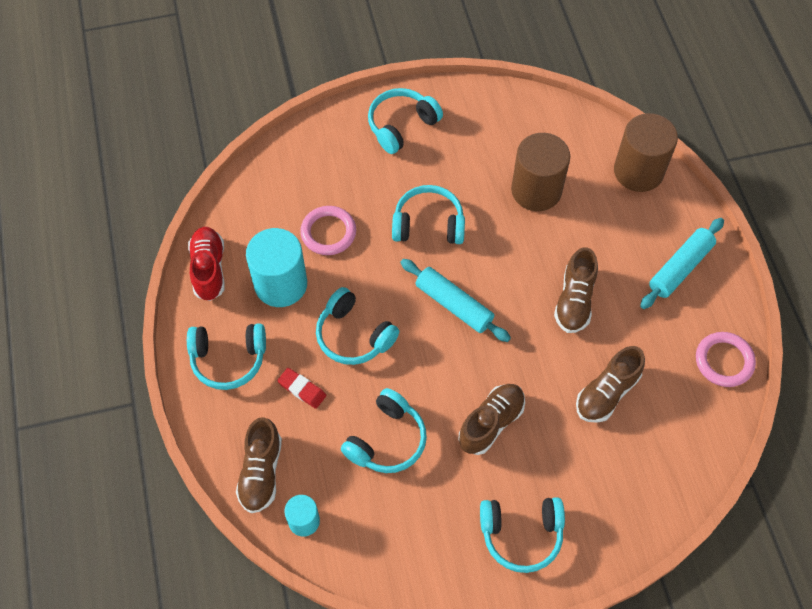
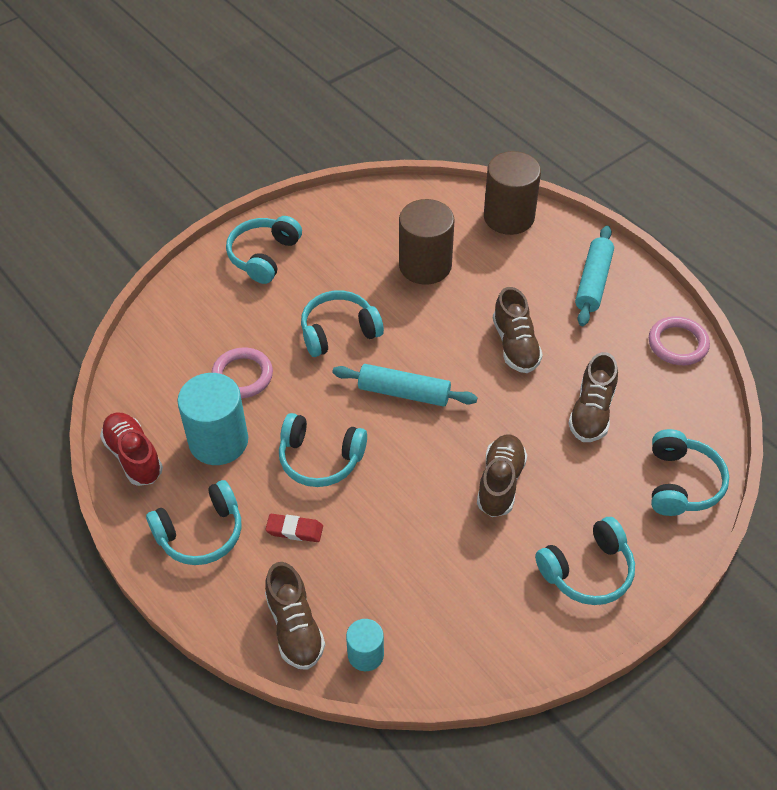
camera: 25 degrees left, 10 degrees down
turquoise headphones [341,388,427,473] -> turquoise headphones moved to [651,429,729,516]

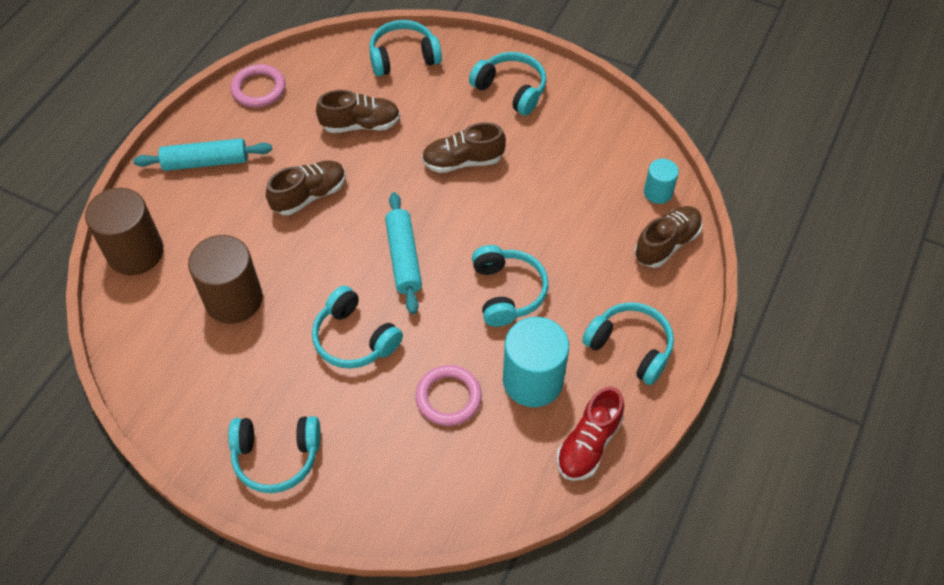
camera: 115 degrees left, 5 degrees up
red eraser [265,514,323,542] -> none

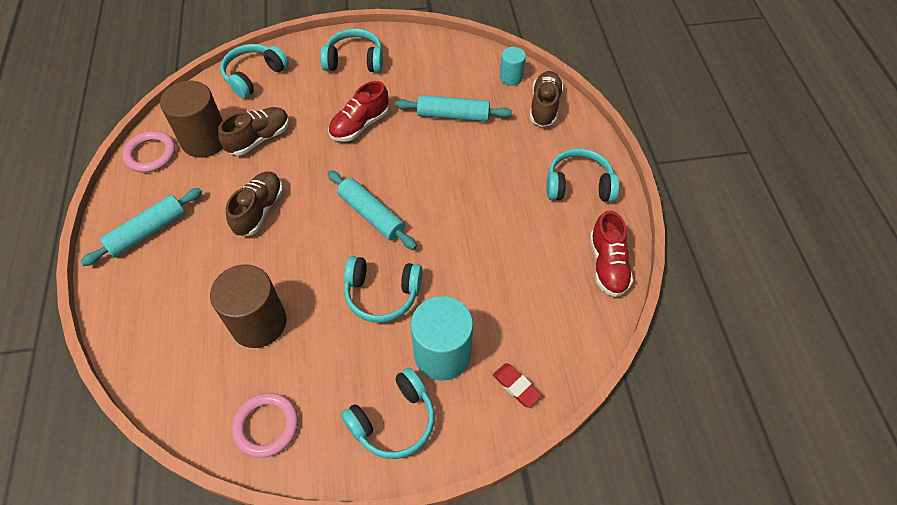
camera: 35 degrees left, 0 degrees up
brown cylinder [85,188,164,275] -> brown cylinder moved to [160,81,223,158]
pink ring [416,365,482,426] -> pink ring moved to [232,393,298,458]
brown shoe [422,122,506,173] -> red shoe [328,81,389,142]
turquoise headphones [472,245,549,327] -> none
turquoise cylinder [503,317,569,407] -> turquoise cylinder moved to [411,296,473,381]
none -> turquoise rolling pin [395,95,512,122]
none -> red eraser [493,363,542,408]

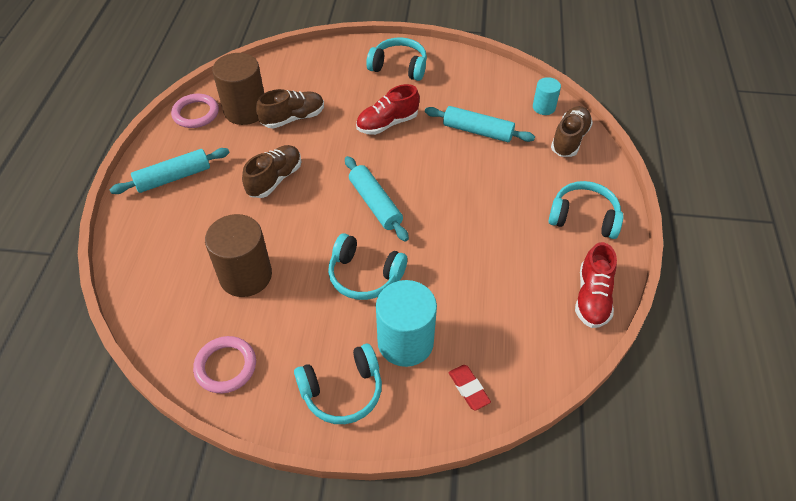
camera: 15 degrees right, 5 degrees down
turquoise headphones [220,44,289,98] -> none

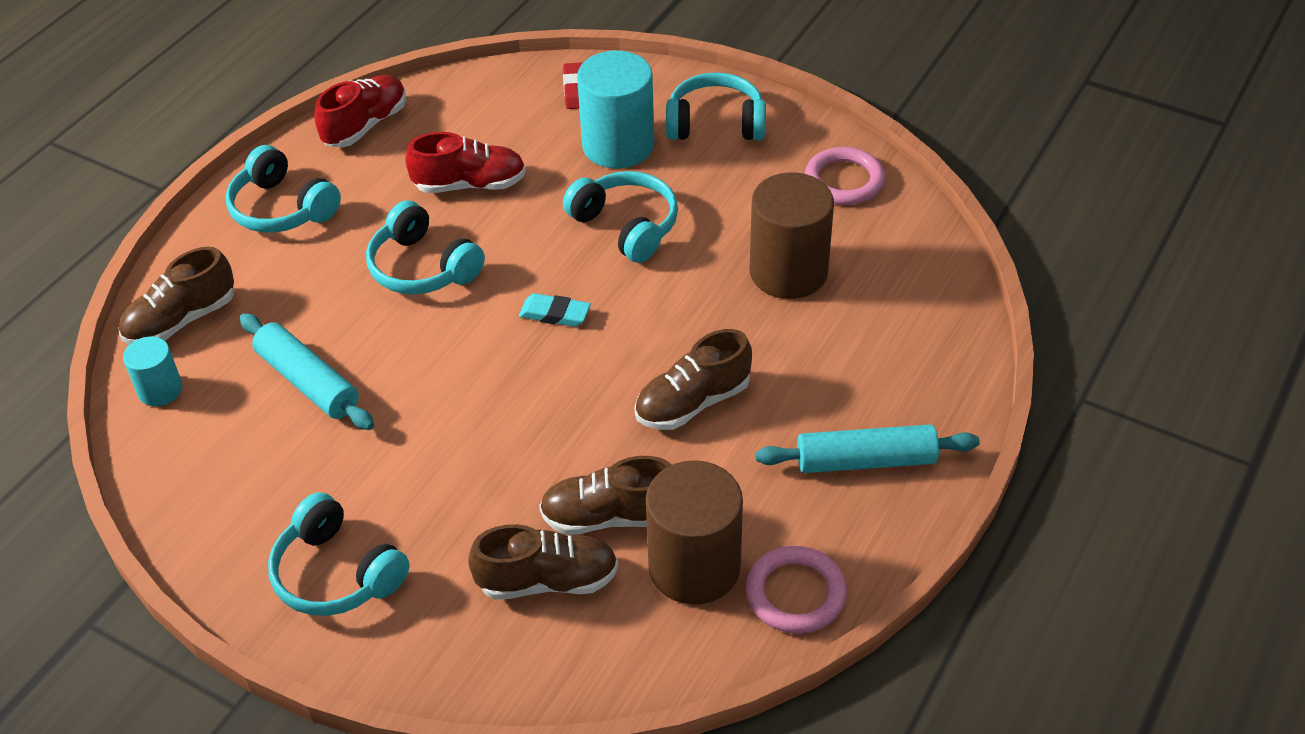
camera: 155 degrees left, 5 degrees down
turquoise rolling pin [345,156,409,242] -> turquoise eraser [519,293,591,327]
red shoe [356,84,420,135] -> red shoe moved to [405,132,526,193]
none -> turquoise headphones [366,200,485,294]
none -> brown shoe [468,524,618,600]

